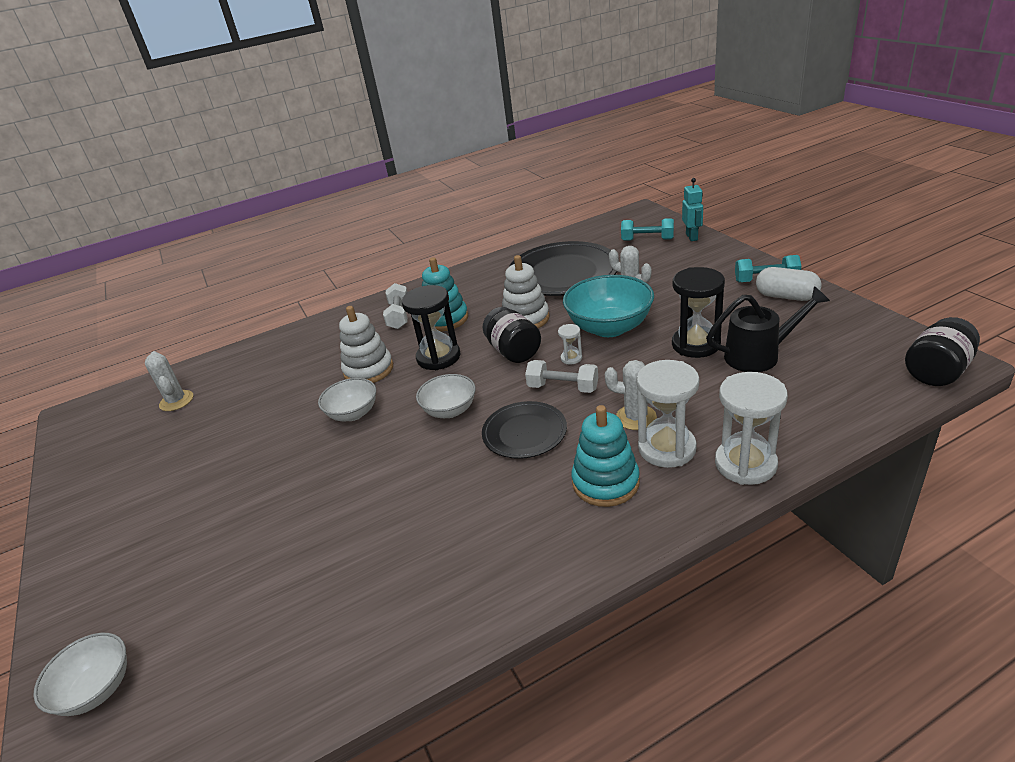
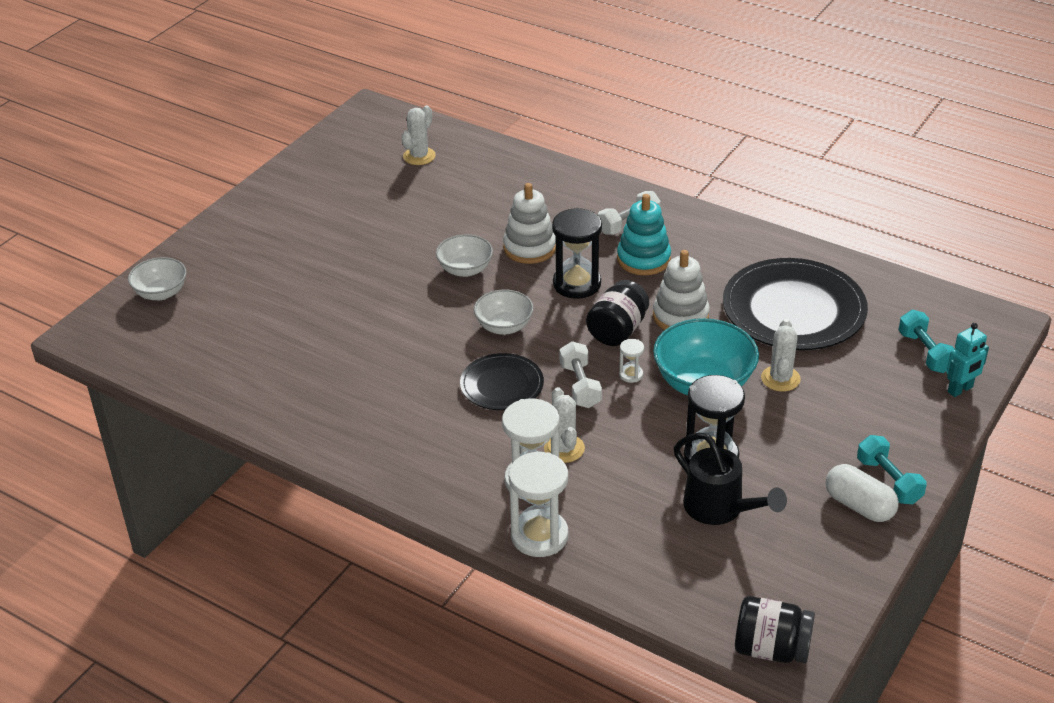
camera: 55 degrees right, 5 degrees up
turquoise stacking toy [571,405,640,507] -> none
white capsule [756,267,822,301] -> white capsule turned 45 degrees counterclockwise [825,464,899,522]

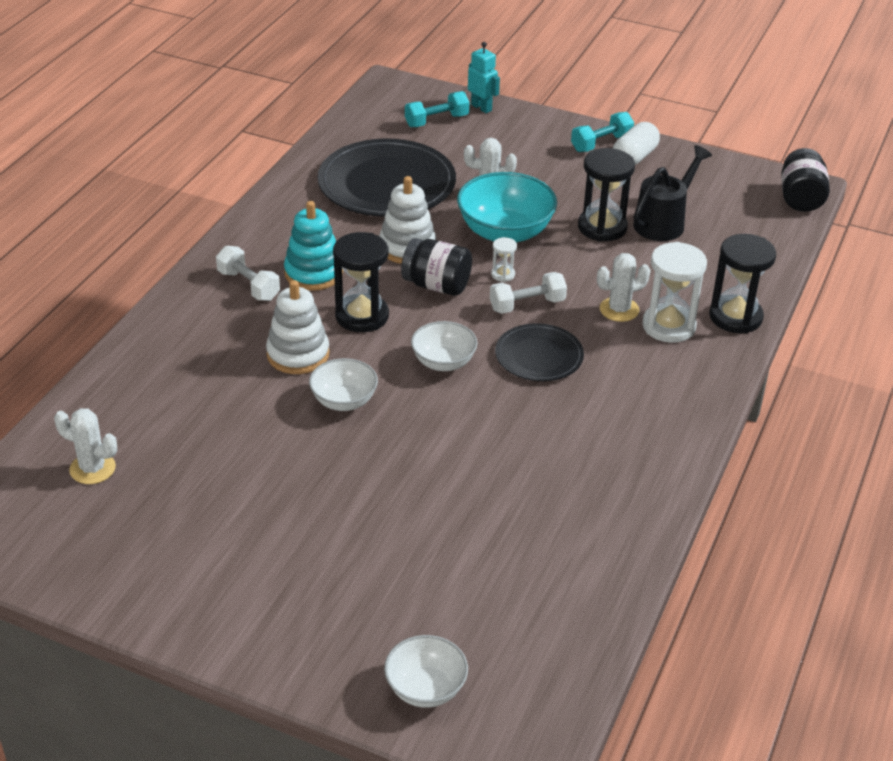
camera: 100 degrees left, 0 degrees up
white hourglass [509,452,568,557] -> black hourglass [710,234,776,333]

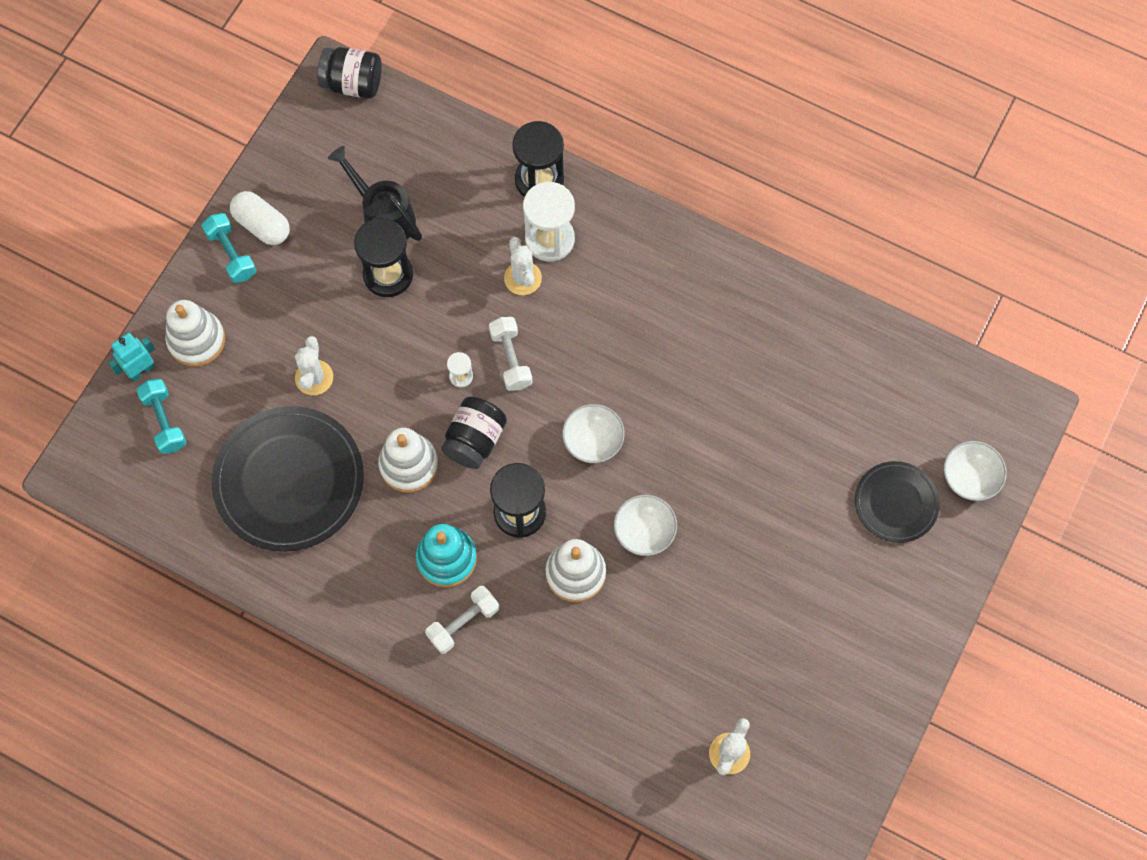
camera: 85 degrees left, 30 degrees up
turquoise bowl [457,172,557,243] -> none
black plate [495,323,584,381] -> black plate moved to [855,461,940,543]
none -> white stacking toy [165,300,225,367]

